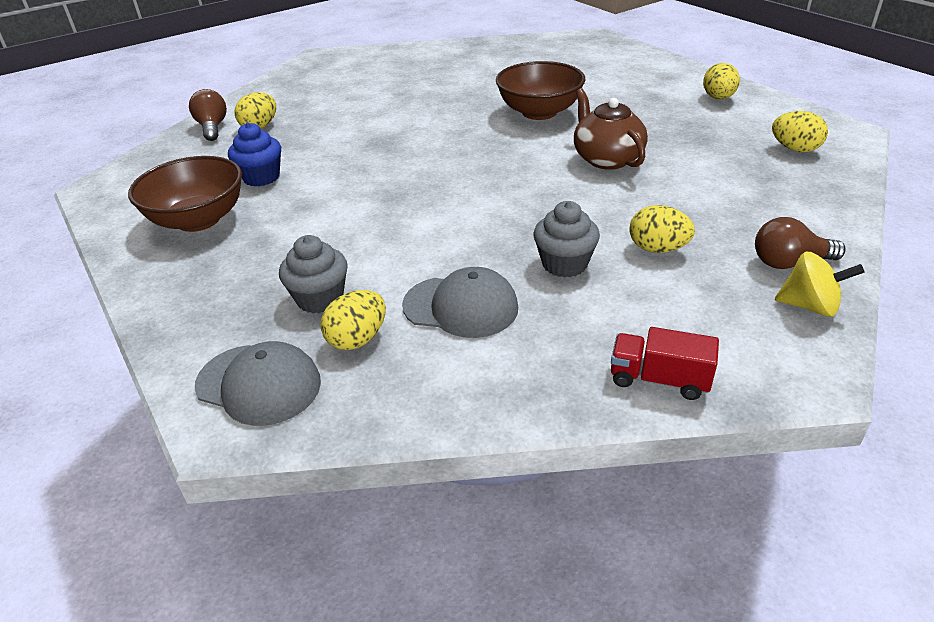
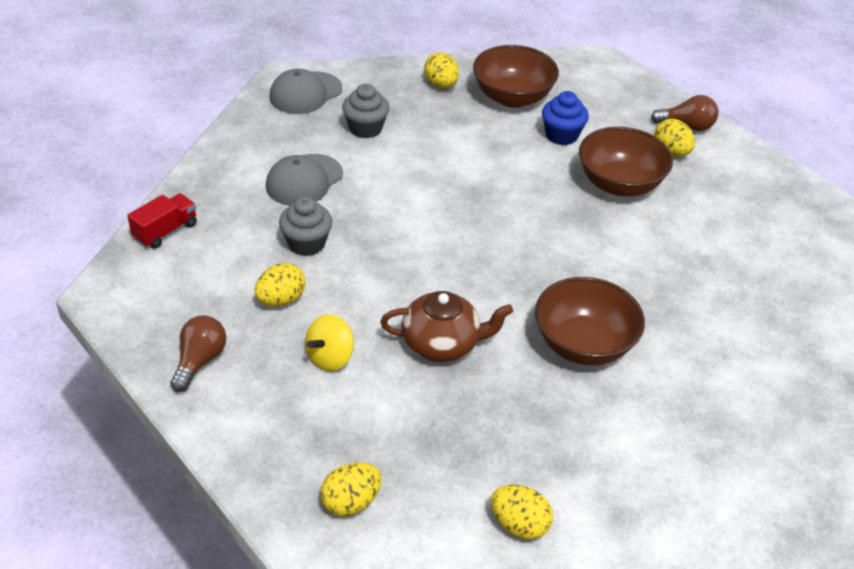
camera: 110 degrees right, 5 degrees up
yellow egg [321,290,386,350] -> yellow egg moved to [424,53,459,88]
yellow spinning top [775,252,865,317] -> yellow spinning top moved to [305,315,354,371]
none -> brown bowl [579,127,673,197]

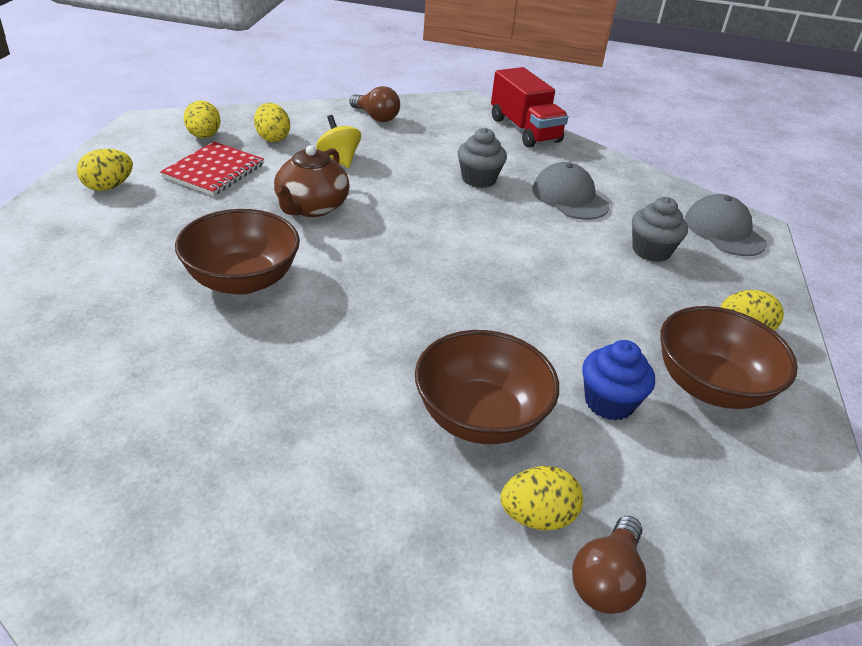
camera: 110 degrees right, 5 degrees down
red truck [127,193,197,249] -> red truck [491,67,568,148], size x1.63
yellow egg [255,263,306,306] -> yellow egg moved to [254,103,290,142]
none -> red notebook [160,142,264,196]

